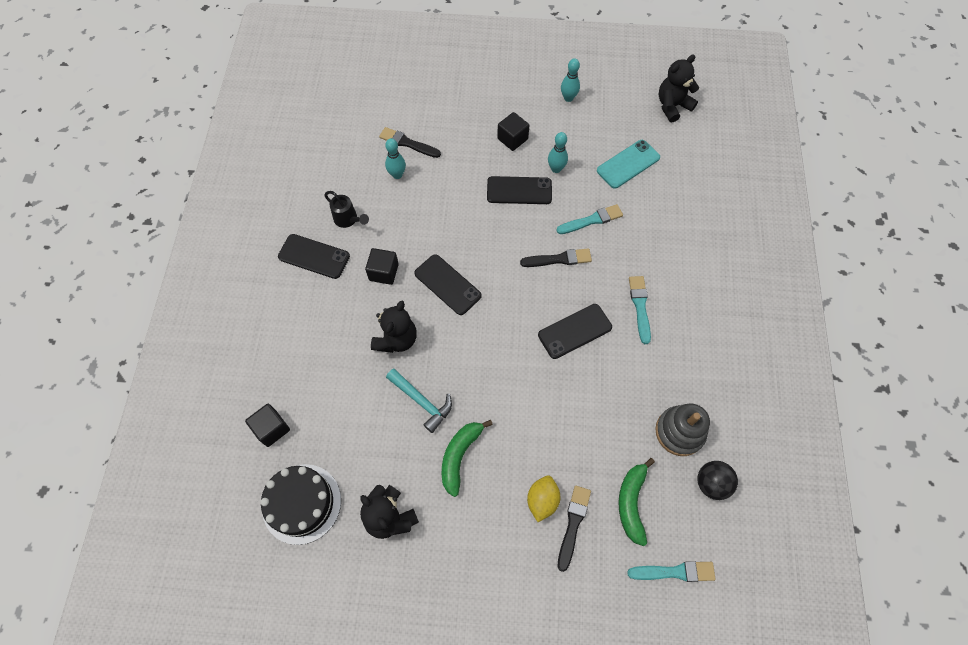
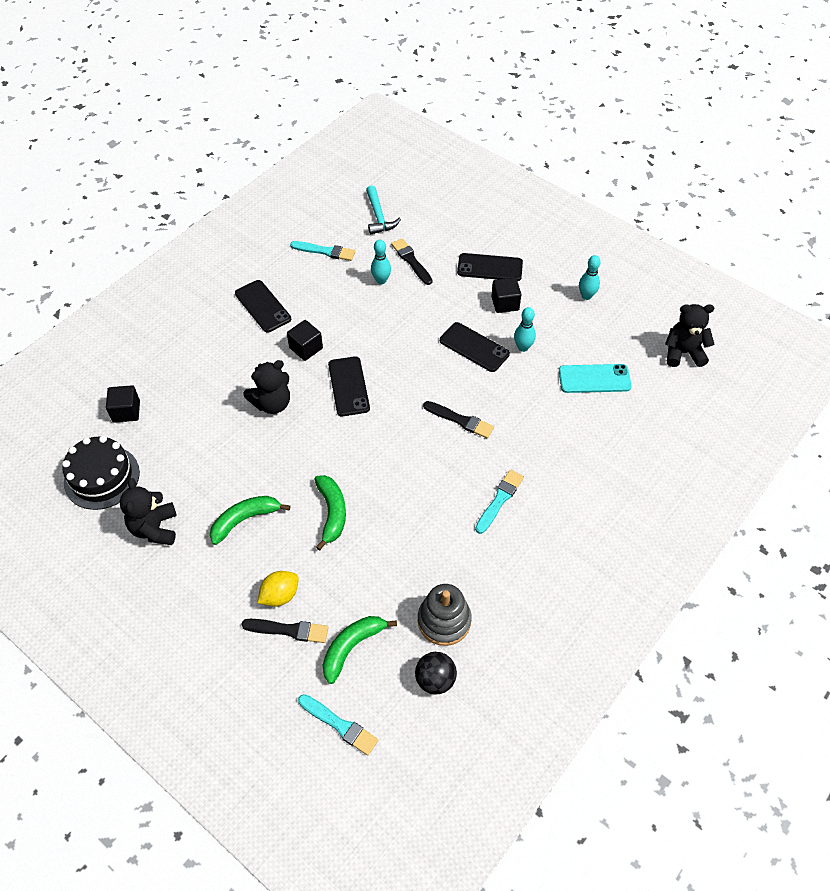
camera: 35 degrees right, 10 degrees down
black watering can [324,191,369,228] -> none
turquoise hammer [386,368,452,433] -> turquoise hammer moved to [366,185,401,235]
black phone [538,304,612,359] -> black phone moved to [457,253,523,281]
turquoise brush [556,204,623,234] -> turquoise brush moved to [290,241,355,261]
black brush [558,486,591,572] -> black brush turned 45 degrees clockwise [241,619,328,643]
none -> green banana [314,475,346,551]

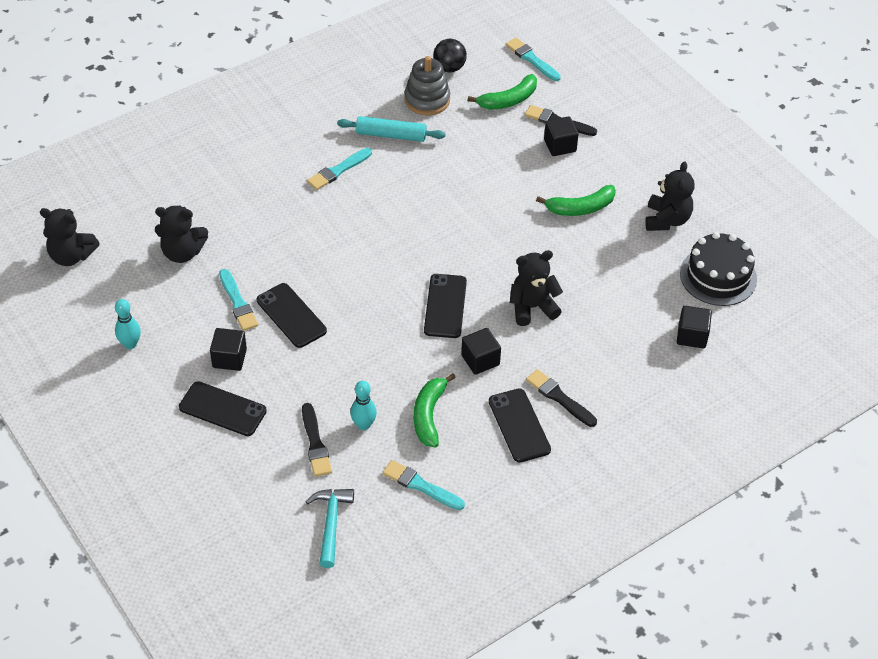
camera: 165 degrees left, 5 degrees down
yellow lemon [258,571,299,607] -> black cube [544,116,579,156]
green banana [314,475,346,551] -> green banana moved to [414,373,456,447]
black brush [423,401,494,438] -> black brush moved to [526,369,597,427]
turquoise bowling pin [514,307,536,352] -> turquoise brush [219,269,258,331]
turquoise phone [559,364,632,393] -> black teddy bear [155,205,208,263]
none -> turquoise rolling pin [337,116,445,142]

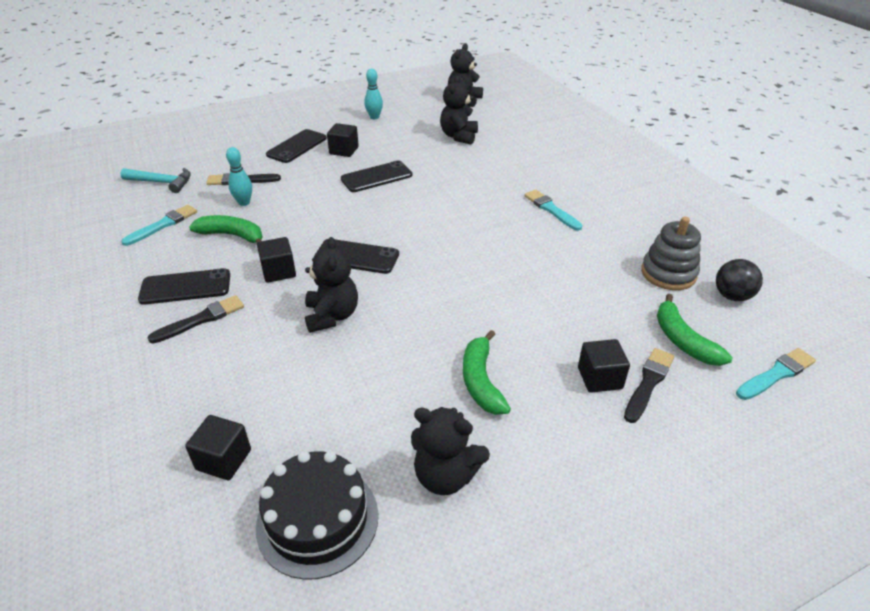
camera: 100 degrees right, 10 degrees down
turquoise brush [219,269,258,331] -> none
turquoise rolling pin [337,116,445,142] -> none

